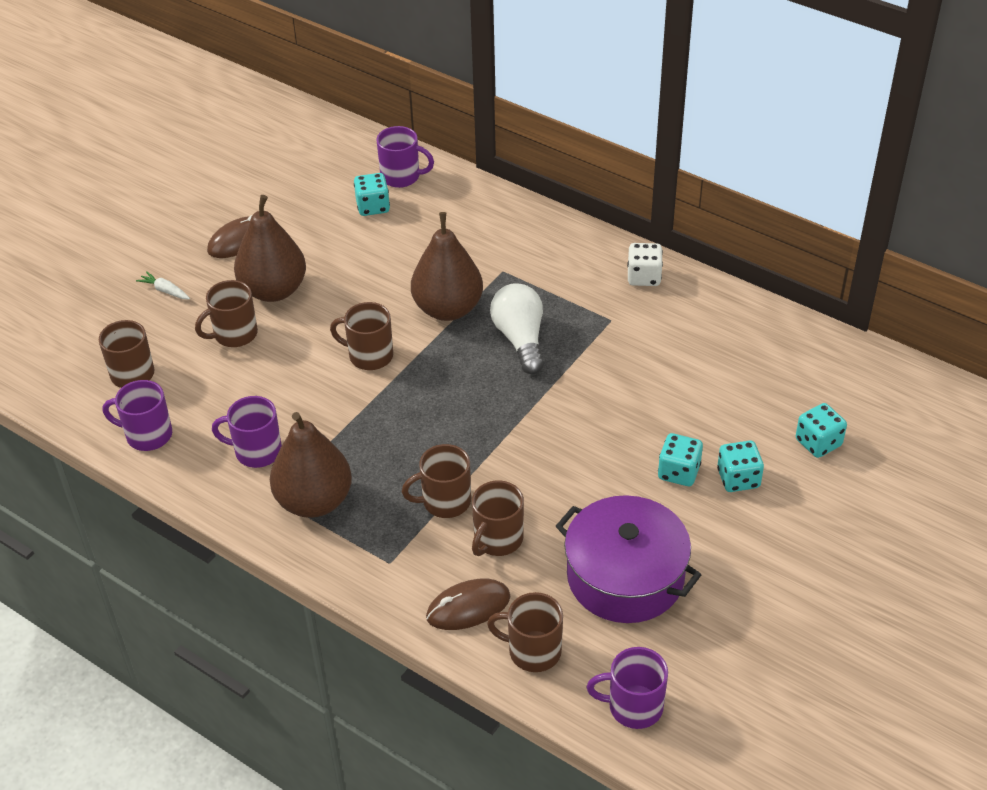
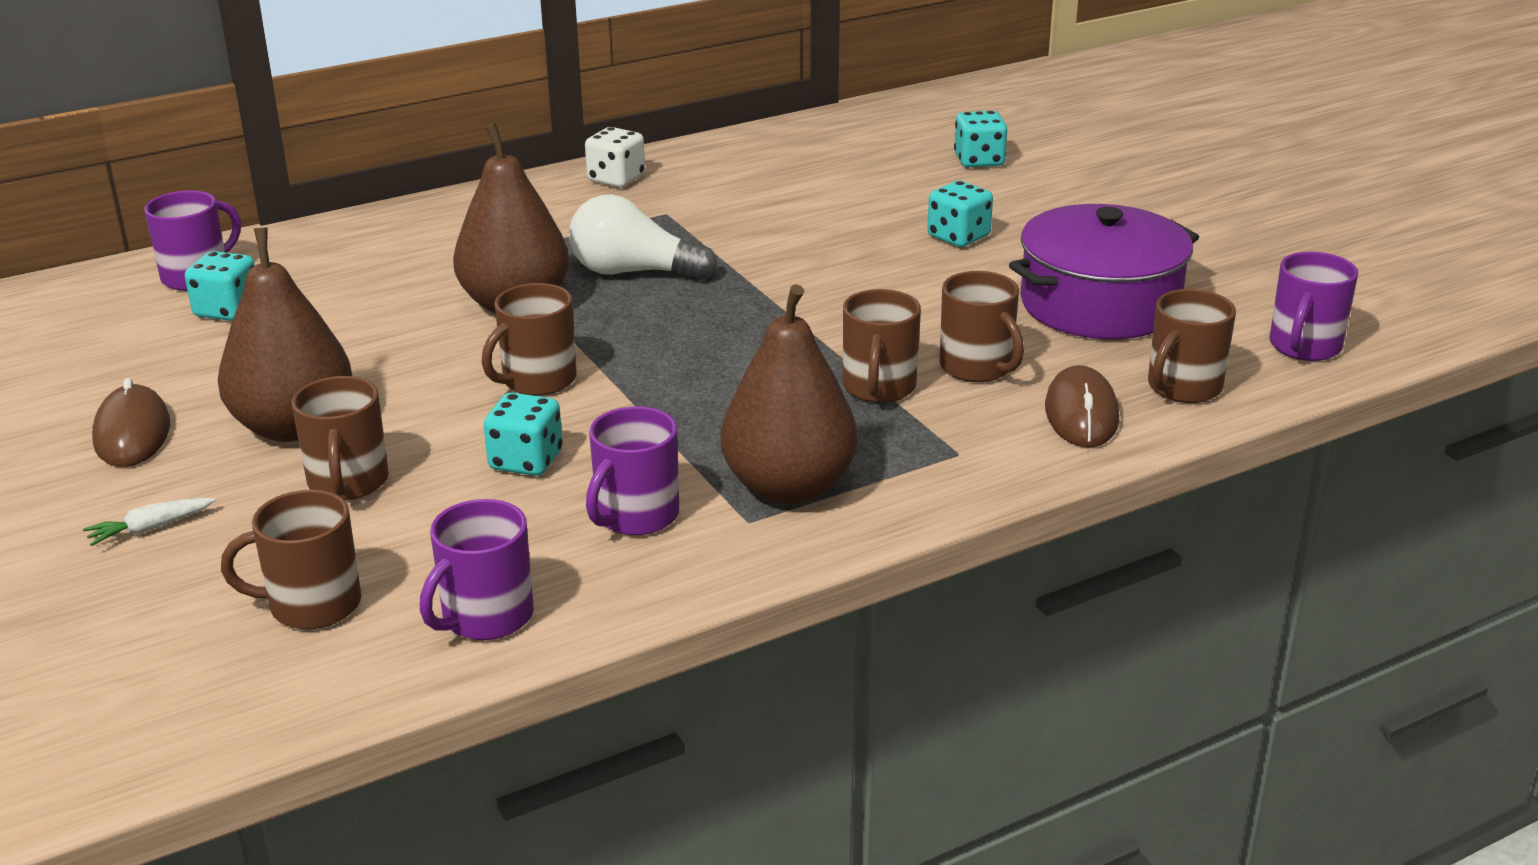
camera: 65 degrees left, 15 degrees down
turquoise dice [717,441,764,492] -> turquoise dice moved to [483,392,563,476]

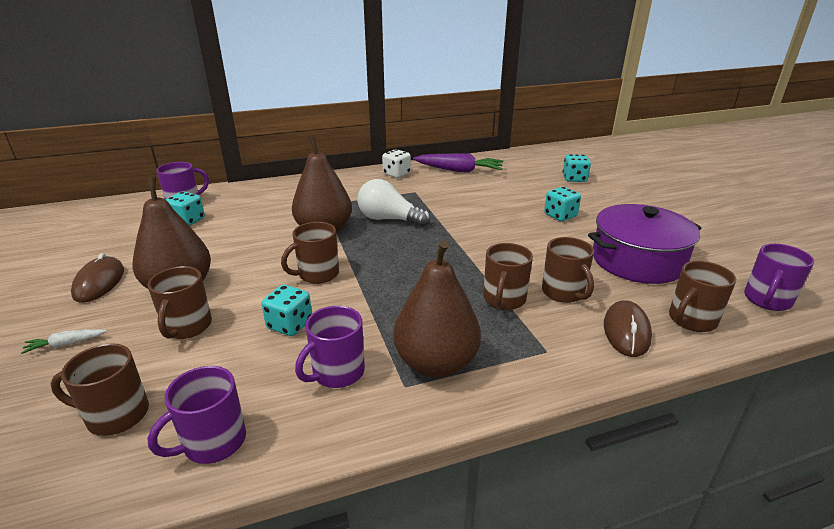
camera: 10 degrees right, 0 degrees up
none -> purple carrot [413,153,503,173]

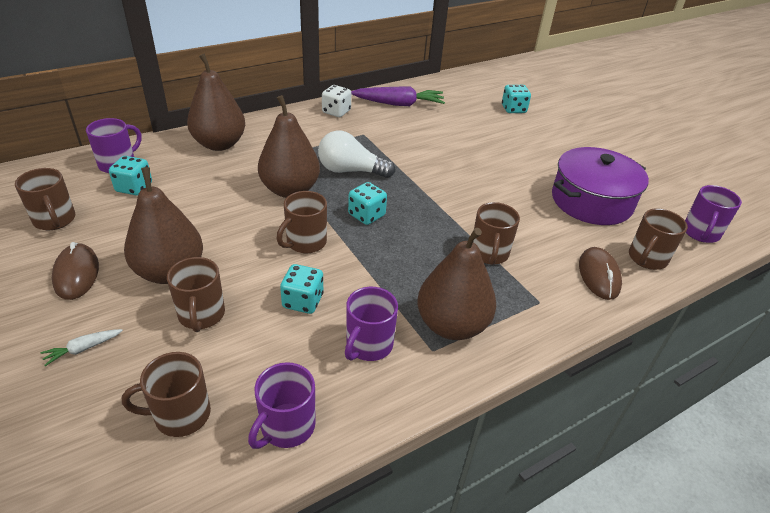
camera: 15 degrees left, 10 degrees up
brown mug [542,237,594,303] -> brown mug moved to [15,168,75,230]
turquoise dice [544,187,581,221] -> turquoise dice moved to [348,182,387,225]
none -> brown pear [187,54,245,151]

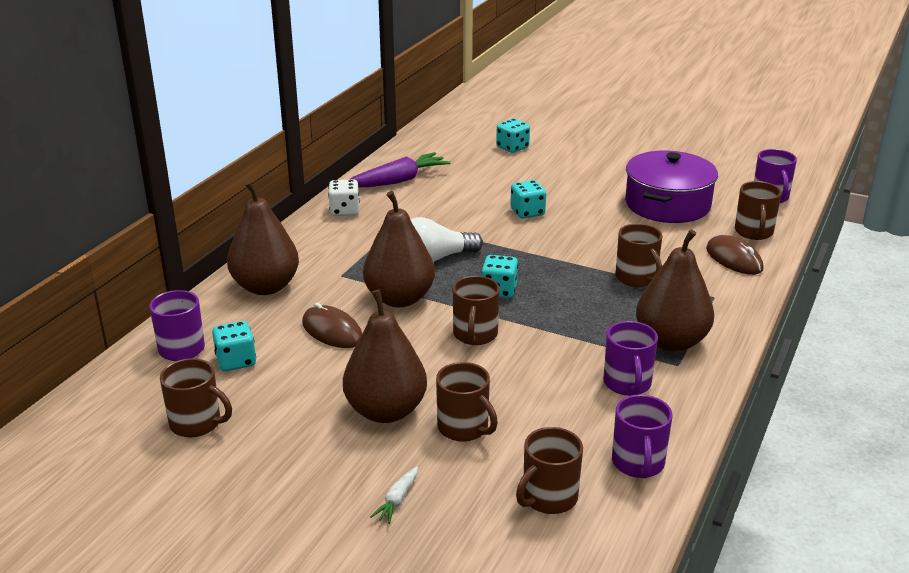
camera: 30 degrees left, 10 degrees down
brown mouse [52,242,99,300] -> brown mouse moved to [302,303,362,348]
turquoise dice [280,264,324,314] -> turquoise dice moved to [510,180,546,219]

